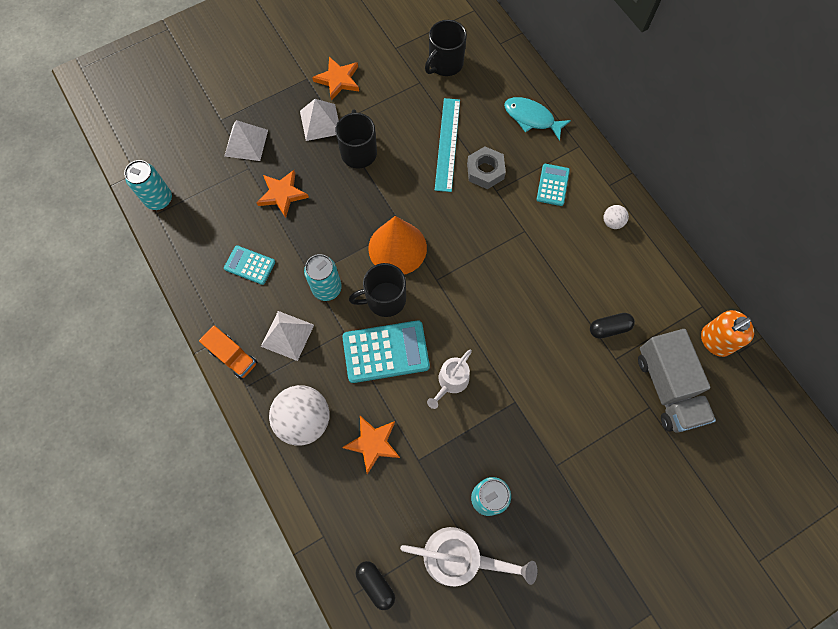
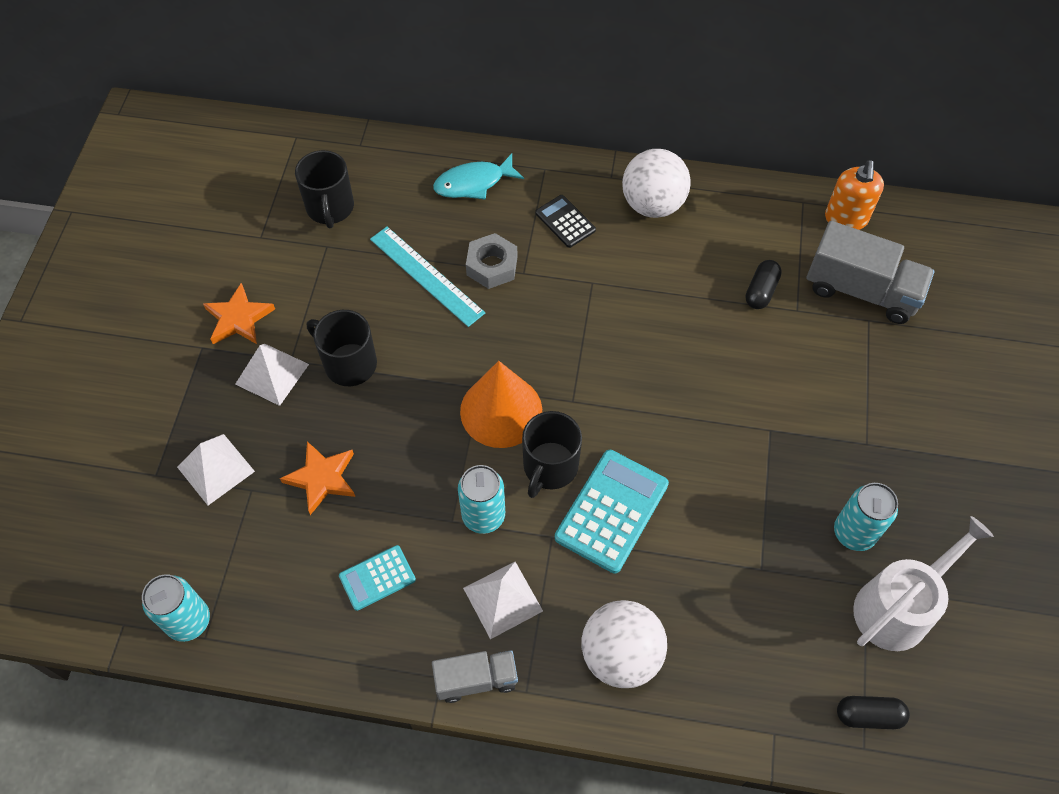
camera: 50 degrees left, 10 degrees down
orange truck [199,326,257,379] -> grey truck [432,650,518,703]
orange star [342,416,400,475] -> none
white watering can [427,349,472,409] -> none
turquoise calculator [537,164,570,206] -> black calculator [536,195,596,248]
white ball [604,205,629,229] -> white ball [622,149,691,218], size x2.18

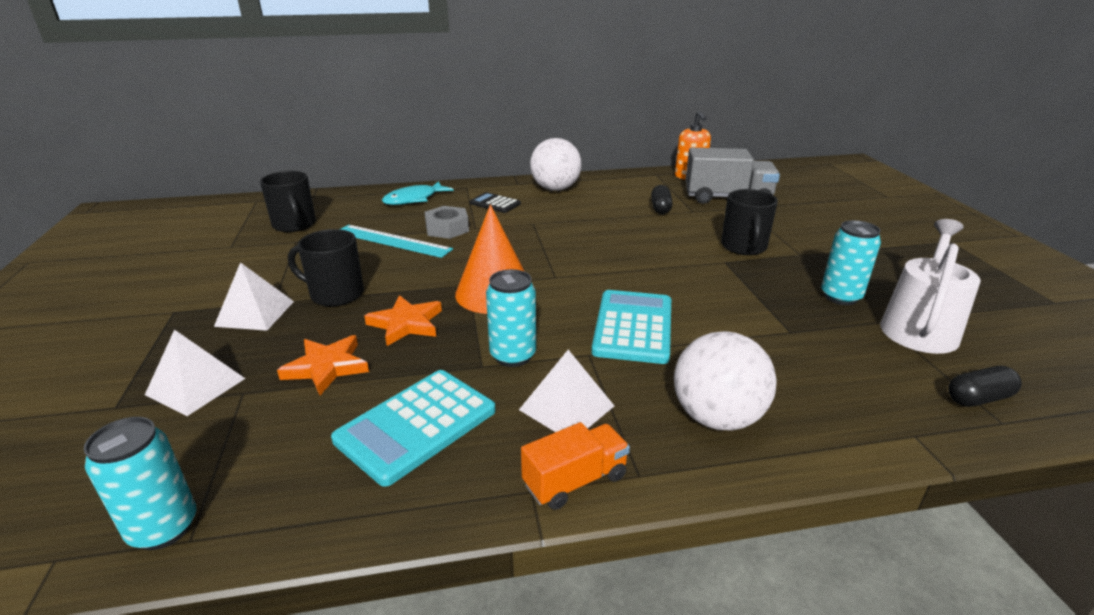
camera: 20 degrees left, 30 degrees down
orange star [203,283,275,344] -> orange star moved to [364,295,442,346]
turquoise calculator [339,545,416,611] -> turquoise calculator [331,370,496,487], size x1.75
grey truck [432,650,518,703] -> orange truck [521,422,630,510]
black mug [522,411,582,498] -> black mug moved to [721,189,778,255]

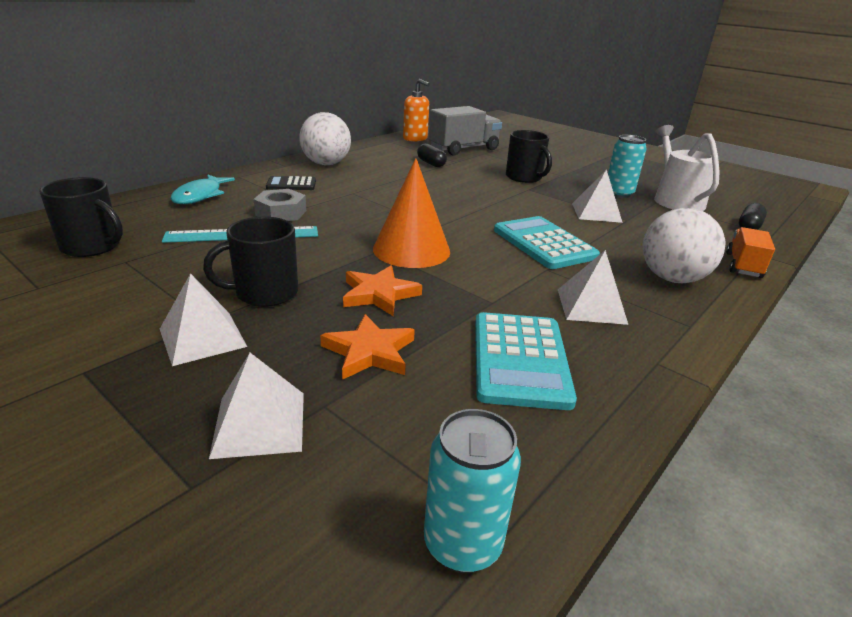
camera: 40 degrees left, 0 degrees up
turquoise can [486,269,536,367] -> none
orange truck [521,422,630,510] -> orange truck moved to [726,227,775,278]
none -> white pyramid [572,169,623,223]

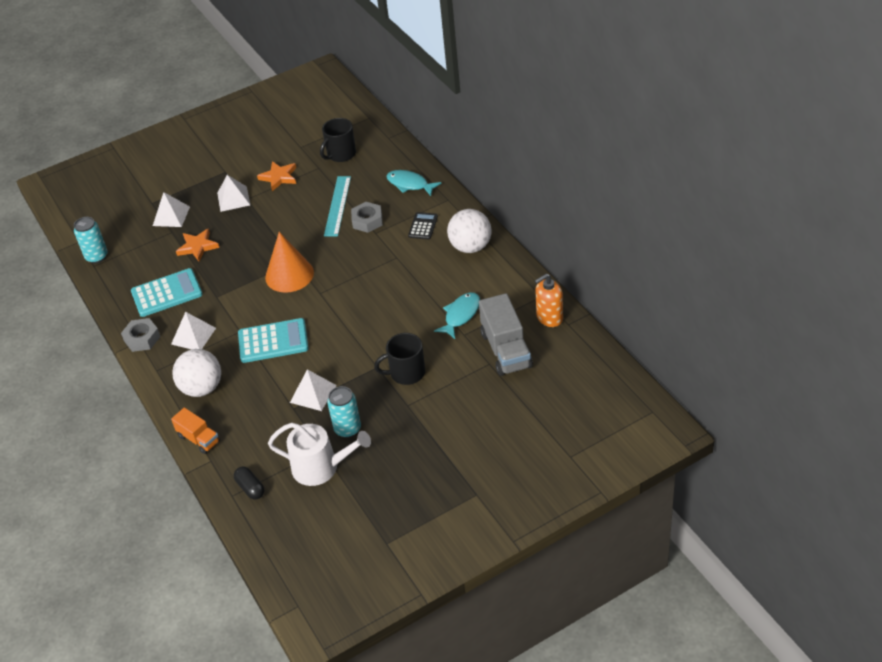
camera: 115 degrees right, 15 degrees up
black mug [203,217,298,307] -> none
orange star [343,266,422,316] -> orange star moved to [257,161,296,191]
black capsule [417,143,447,167] -> turquoise fish [434,292,480,339]
turquoise calculator [475,312,577,410] -> turquoise calculator turned 135 degrees clockwise [131,268,203,317]
none -> grey nut [121,318,161,352]

